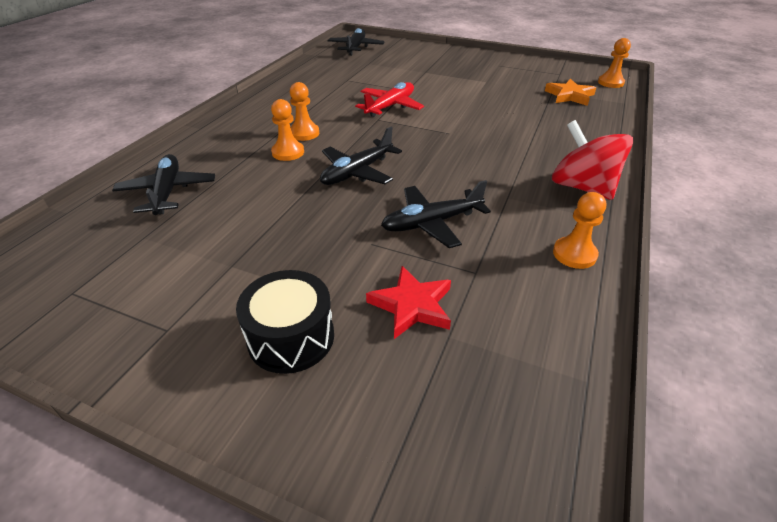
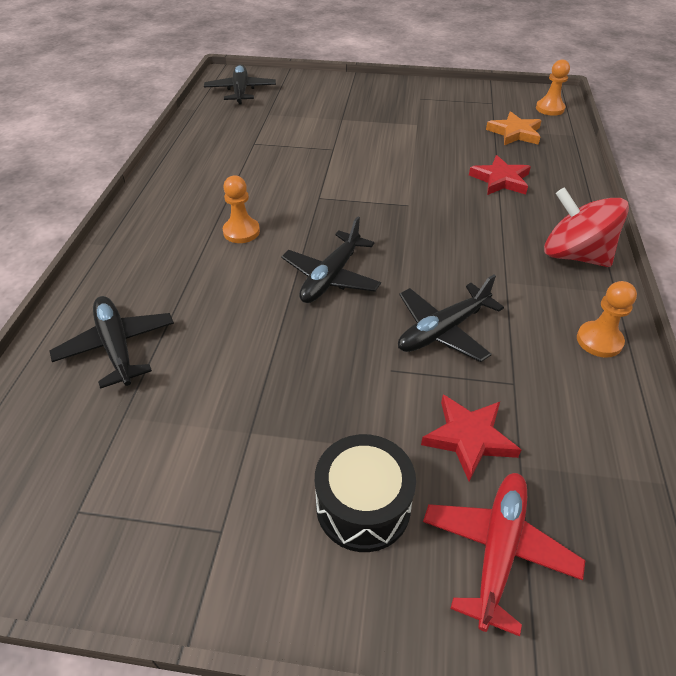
camera: 15 degrees left, 5 degrees up
orange pawn [271,99,304,161] -> none
red plane [355,82,424,117] -> red plane moved to [423,473,585,637]
none -> red star [469,155,531,195]

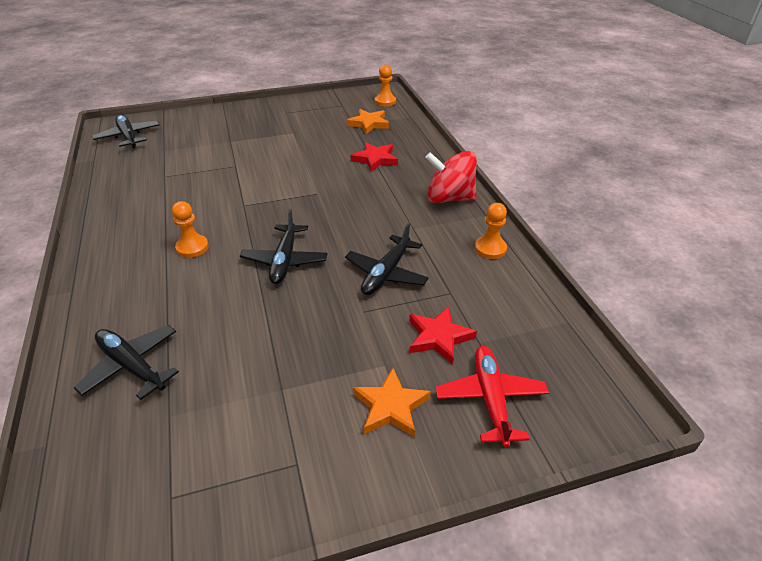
camera: 25 degrees left, 5 degrees down
black drum [315,434,416,552] -> orange star [353,368,431,437]

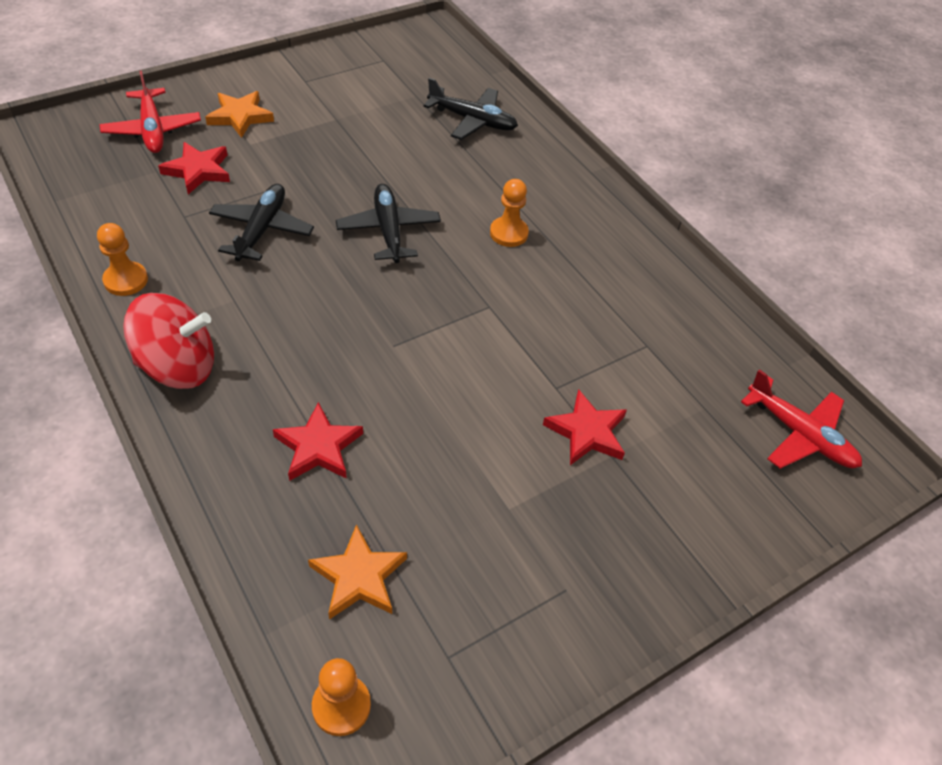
camera: 160 degrees right, 10 degrees up
black plane [92,114,160,148] -> red plane [741,369,862,469]
none -> red star [543,389,627,465]

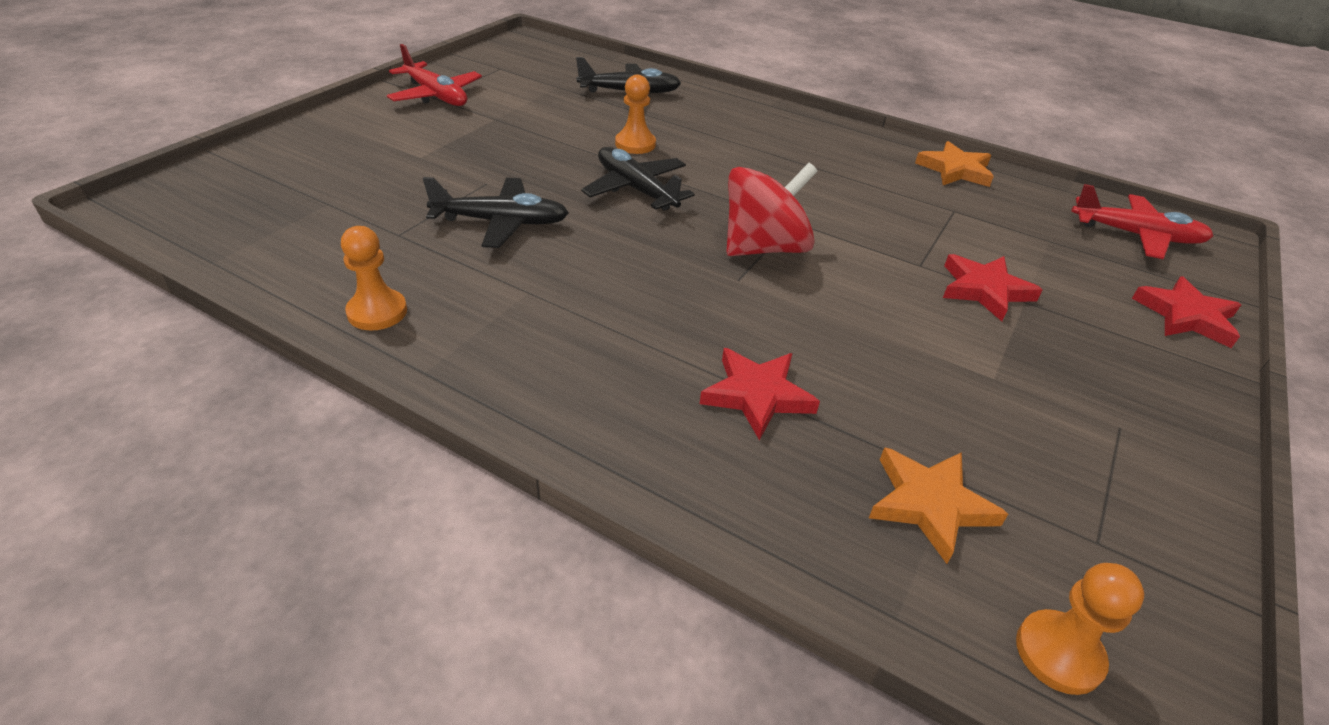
camera: 25 degrees left, 10 degrees down
red plane [100,71,201,153] -> red plane moved to [387,44,482,106]
red spinning top [123,293,214,389] -> red spinning top moved to [726,163,818,256]
red star [158,142,230,194] -> red star moved to [1132,276,1241,348]
orange star [205,91,274,138] -> orange star moved to [915,141,994,187]
black plane [209,184,314,261] -> black plane turned 105 degrees clockwise [423,177,569,248]
orange pawn [490,179,529,247] -> orange pawn moved to [615,75,656,154]

